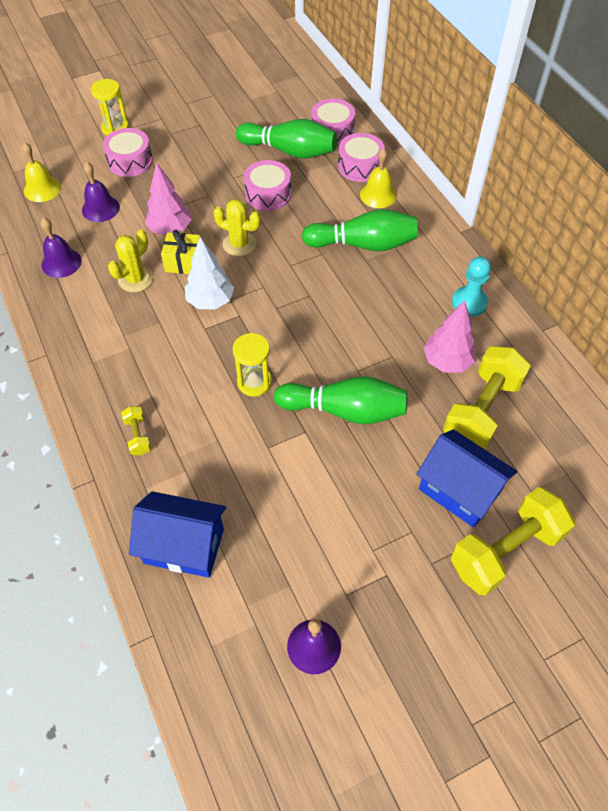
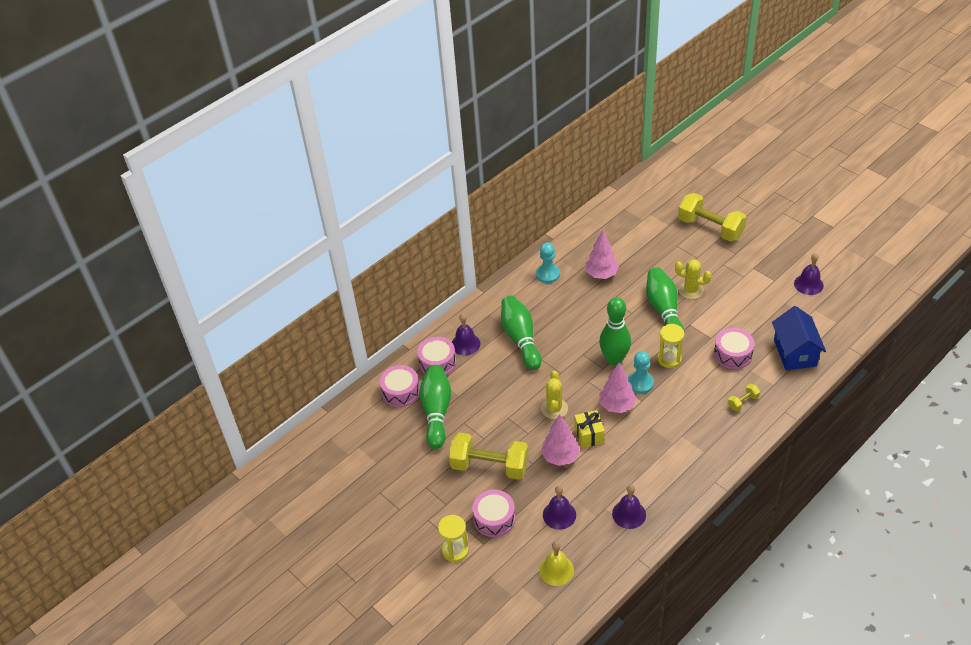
camera: 105 degrees left, 10 degrees down
yellow cactus [108,230,153,292] -> yellow cactus moved to [675,259,712,299]
white tree [185,237,234,309] -> pink tree [599,363,636,413]
pink drum [244,160,291,211] -> pink drum moved to [714,328,754,369]
yellow bell [360,148,397,208] -> purple bell [452,314,480,355]
blue house [417,429,517,528] -> none
yellow dumbbell [443,346,531,450] -> yellow dumbbell moved to [449,432,529,480]
none -> green bowling pin [599,297,631,365]
none -> turquoise pawn [628,351,654,394]

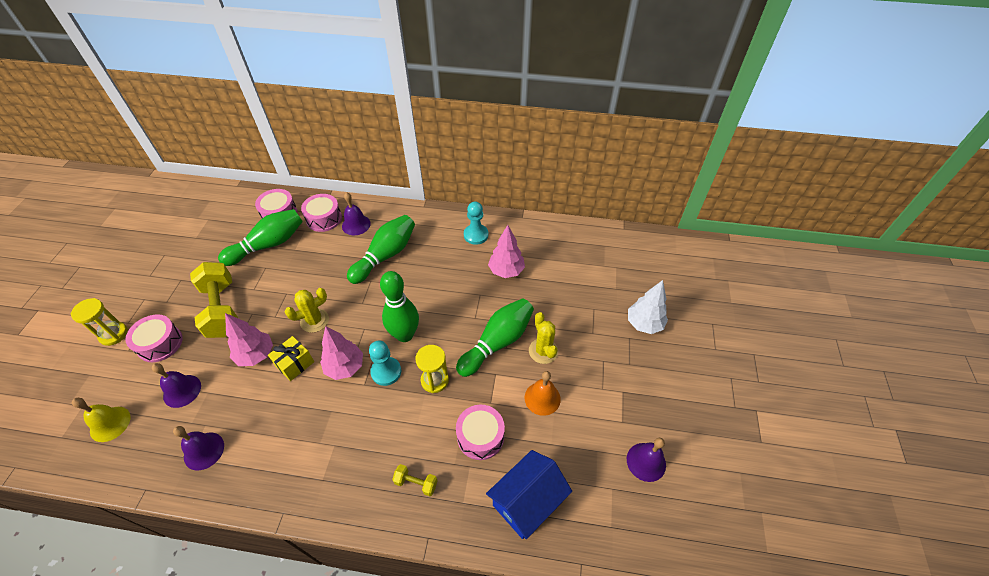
camera: 50 degrees right, 5 degrees up
yellow dumbbell [678,193,747,242] -> white tree [628,280,668,334]
none -> orange bell [524,371,561,416]

